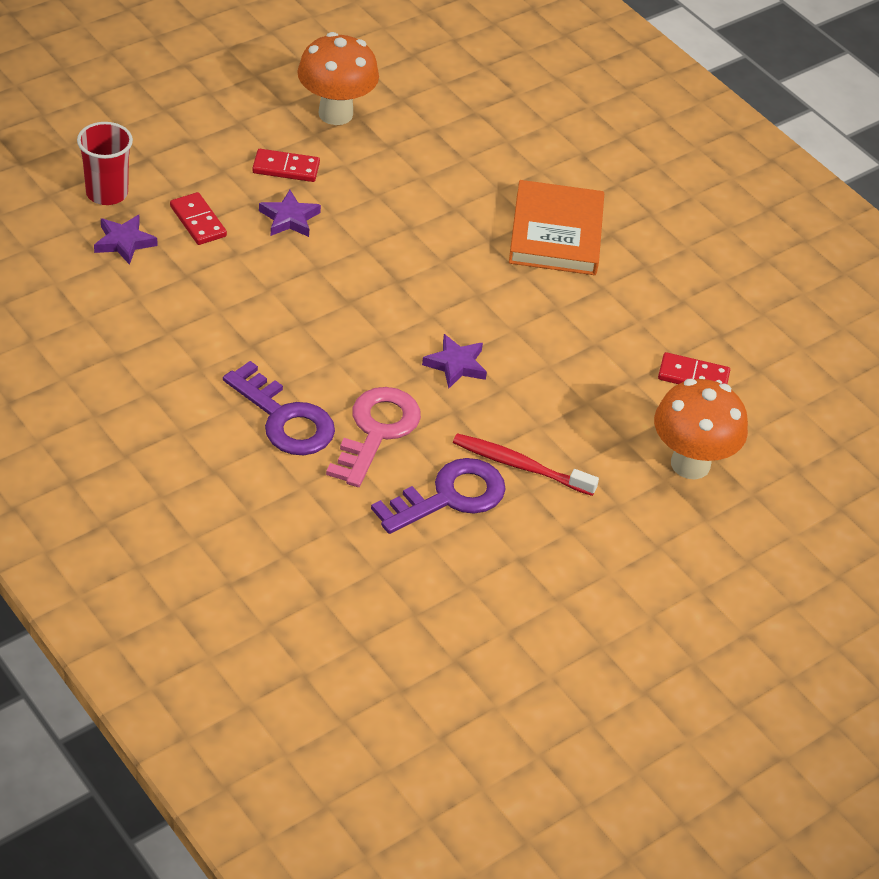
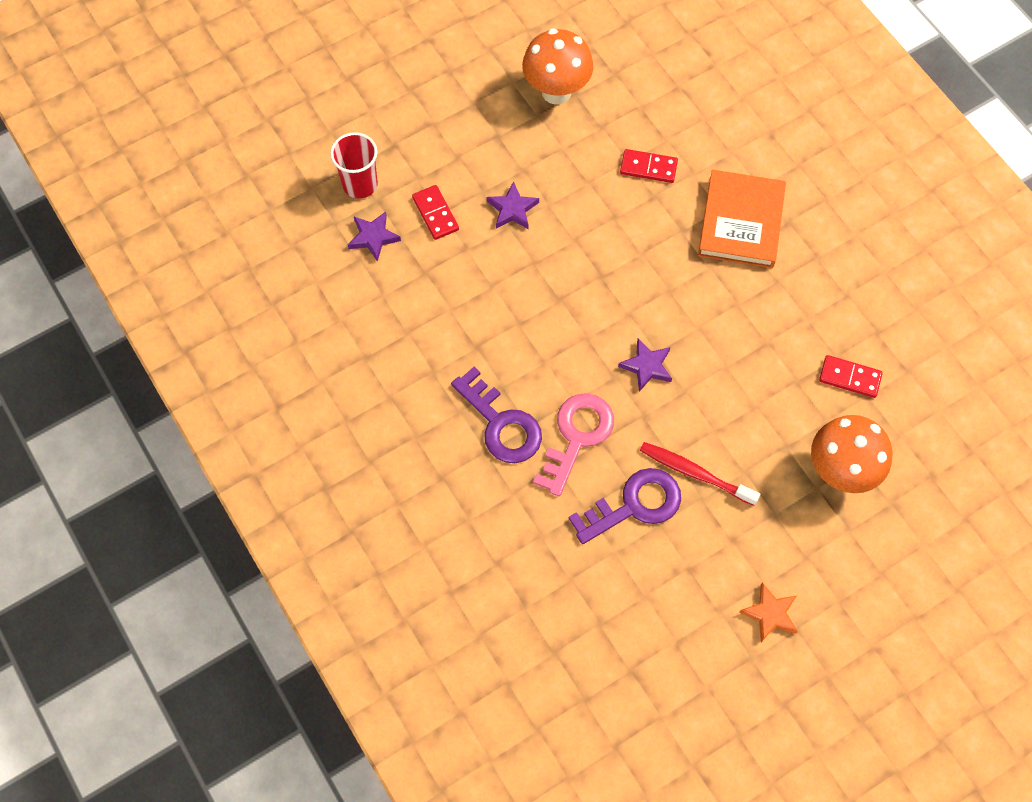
camera: 10 degrees right, 20 degrees up
red domino [252,149,320,182] -> red domino moved to [620,149,678,183]
none -> orange star [740,582,798,642]

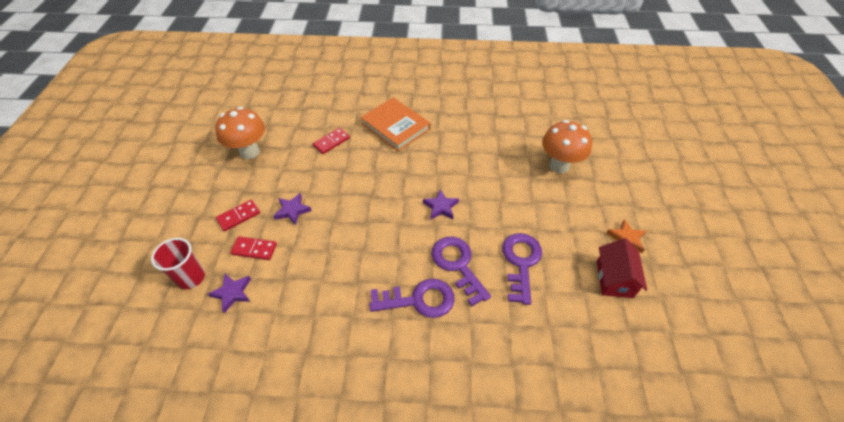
camera: 55 degrees left, 15 degrees down
pink key [533,393,614,496] -> purple key [431,237,491,306]
red toothbrush [640,442,760,506] -> none
red domino [819,355,883,398] -> red domino moved to [216,199,260,231]
none -> red house [597,238,647,298]

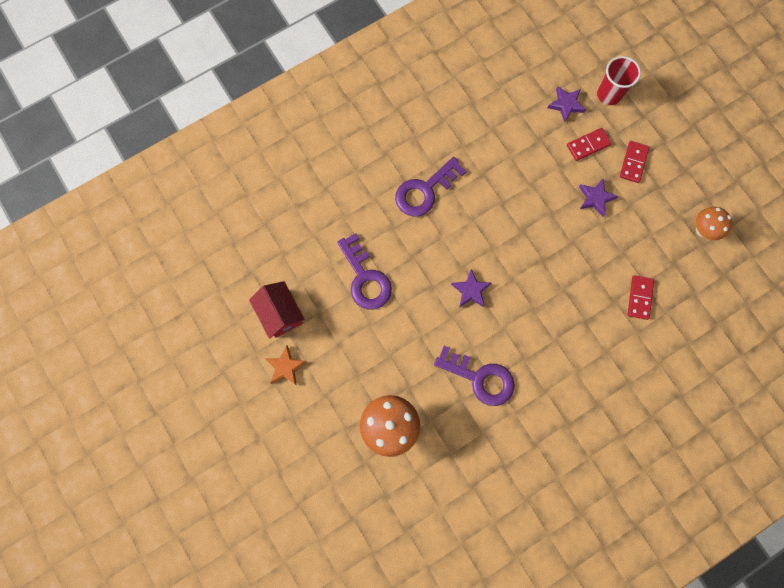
camera: 145 degrees right, 25 degrees up
orange mushroom [215,107,265,159] -> orange mushroom [696,207,732,240], size x0.62
orange book [360,97,431,151] -> none
purple key [431,237,491,306] -> purple key moved to [434,346,515,406]

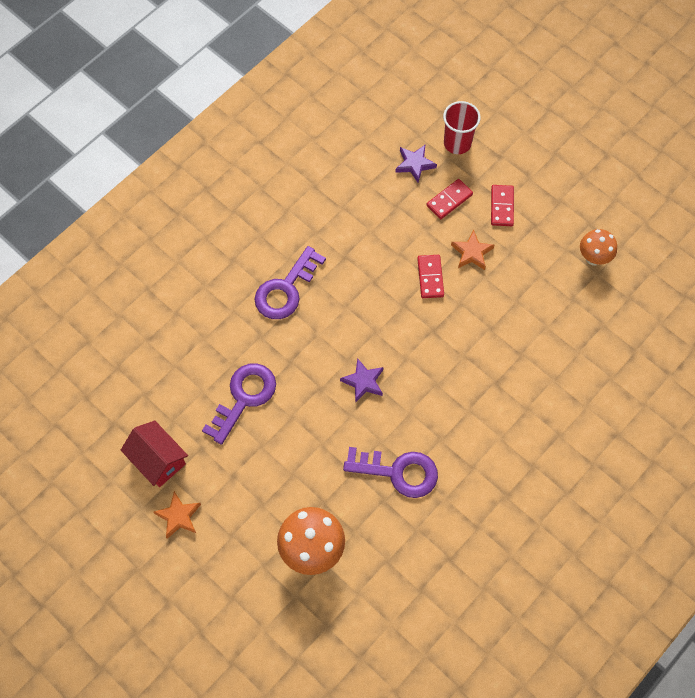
camera: 15 degrees left, 10 degrees down
purple key [337,233,392,310] -> purple key turned 105 degrees counterclockwise [202,363,276,445]
purple star [579,179,618,217] -> orange star [451,230,494,270]
red domino [627,275,654,320] -> red domino moved to [417,255,444,298]

